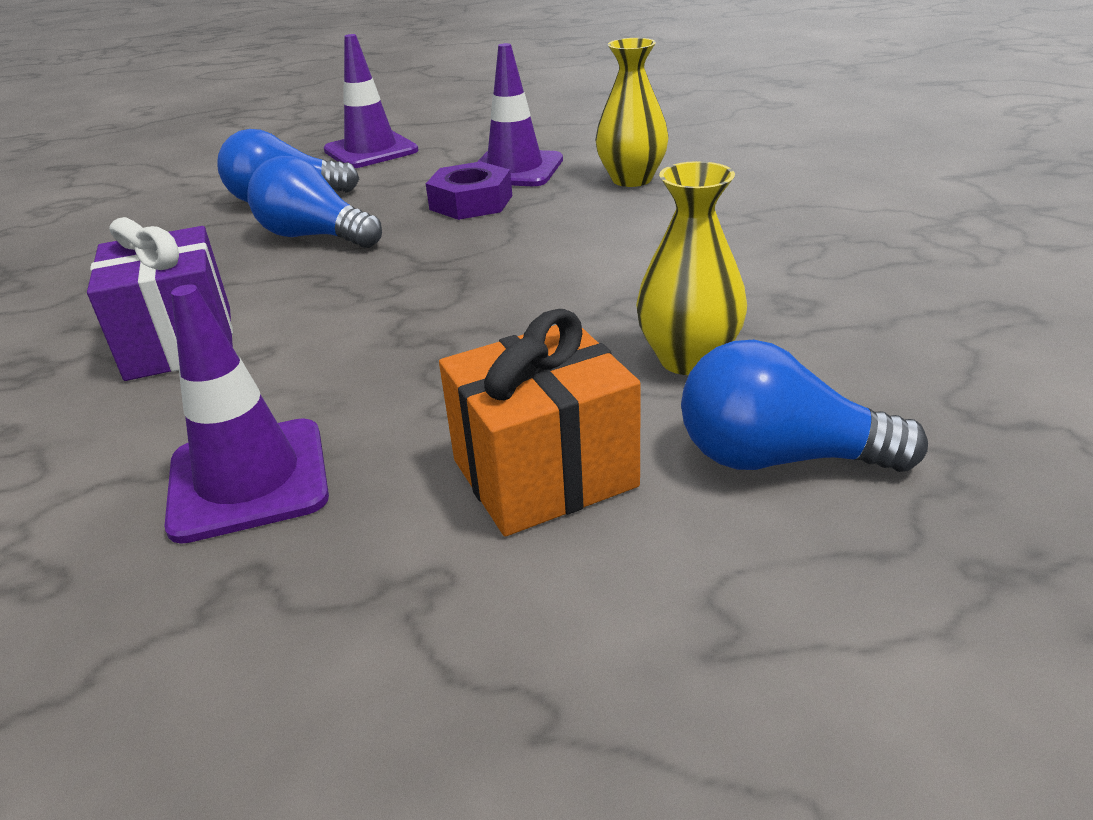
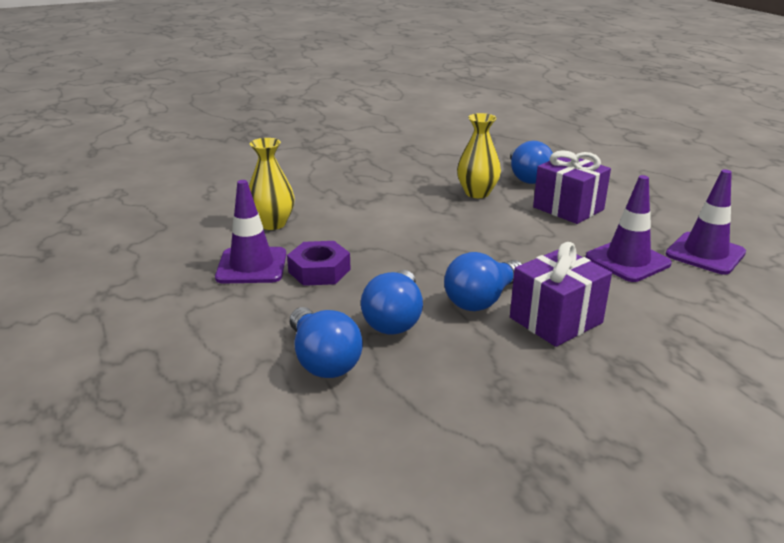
camera: 110 degrees left, 5 degrees down
purple traffic cone [324,34,418,168] -> purple traffic cone moved to [666,169,746,275]
orange gift [439,309,641,537] -> purple gift [533,150,611,224]
none -> blue light bulb [444,252,522,311]

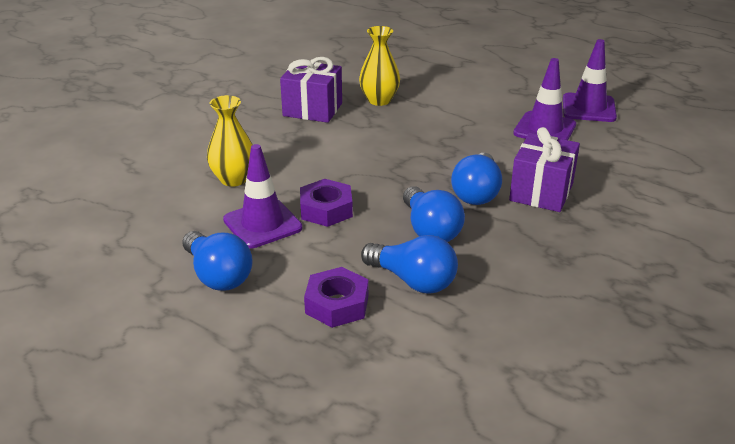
camera: 30 degrees left, 5 degrees up
blue light bulb [510,141,553,184] -> blue light bulb moved to [182,231,253,291]
purple gift [533,150,611,224] -> purple gift moved to [280,57,342,123]
none -> purple nut [304,267,369,328]

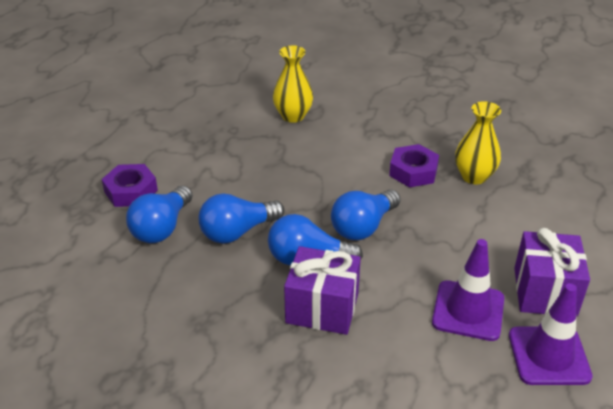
camera: 80 degrees right, 5 degrees up
blue light bulb [182,231,253,291] -> blue light bulb moved to [331,189,401,240]
purple traffic cone [223,144,302,249] -> none
purple gift [280,57,342,123] -> purple gift moved to [514,228,590,317]
purple nut [300,179,353,227] -> purple nut moved to [389,144,439,187]

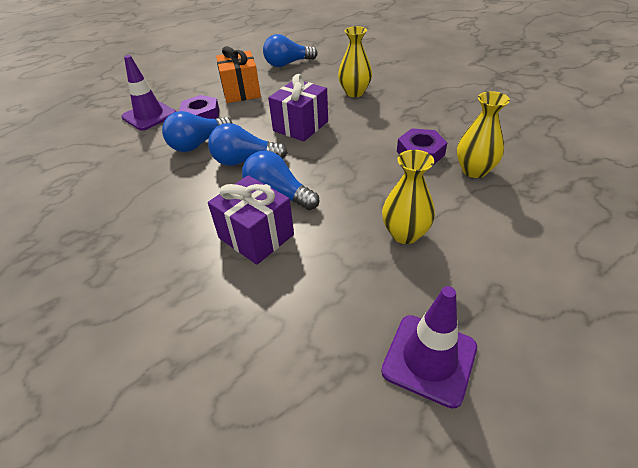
camera: 30 degrees right, 5 degrees up
blue light bulb [331,189,401,240] -> blue light bulb moved to [263,34,318,67]
purple traffic cone [432,239,504,341] -> purple traffic cone moved to [121,55,176,131]
purple gift [514,228,590,317] -> purple gift moved to [268,74,328,141]
none -> orange gift [216,46,261,103]
none -> yellow vase [382,150,435,244]

